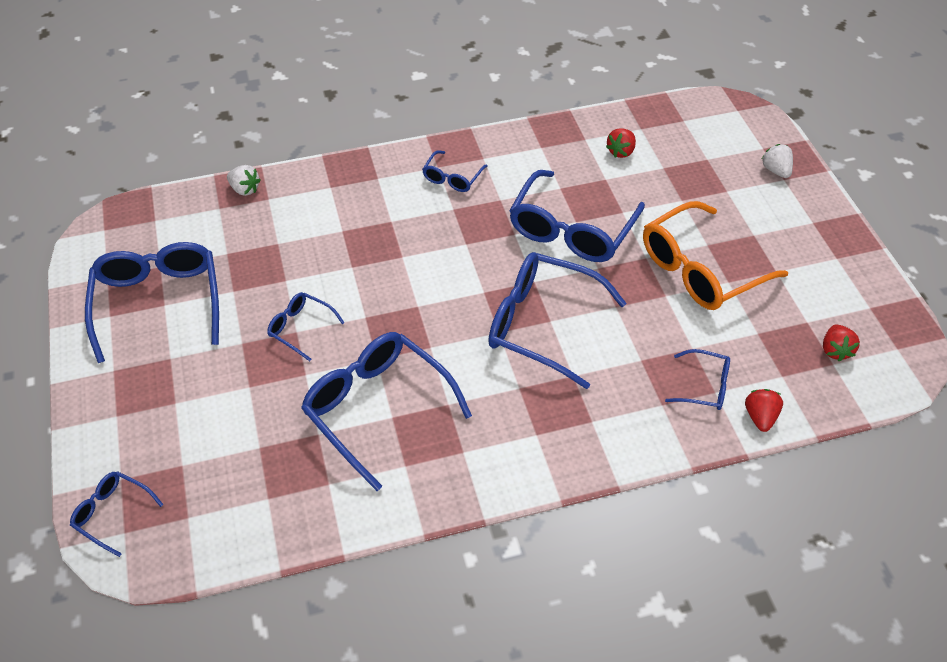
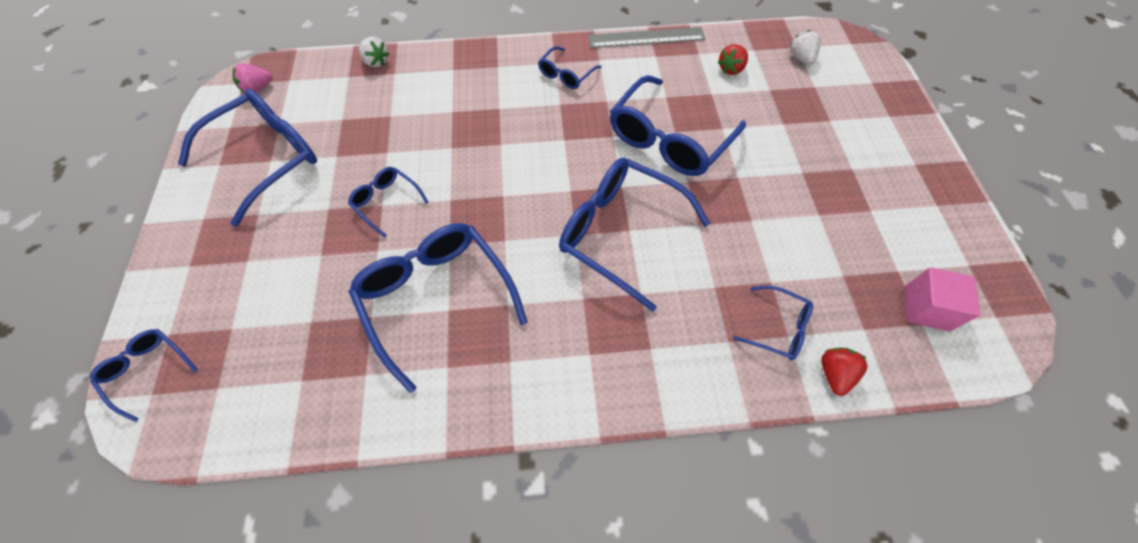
camera: 10 degrees right, 10 degrees up
blue glasses [85,242,219,363] -> blue glasses turned 45 degrees clockwise [178,89,317,227]
orange glasses [643,201,788,310] -> none
white strawberry [762,144,793,178] -> white strawberry moved to [790,30,821,65]
red strawberry [823,325,860,361] -> pink cube [905,267,980,331]
none -> pink strawberry [232,63,273,94]
none -> grey ruler [588,27,705,48]

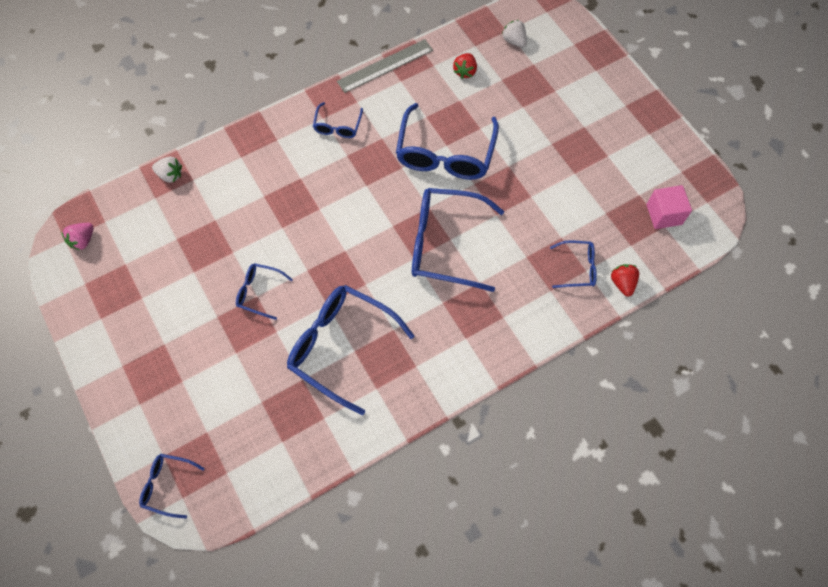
camera: 25 degrees left, 5 degrees up
blue glasses [178,89,317,227] -> none

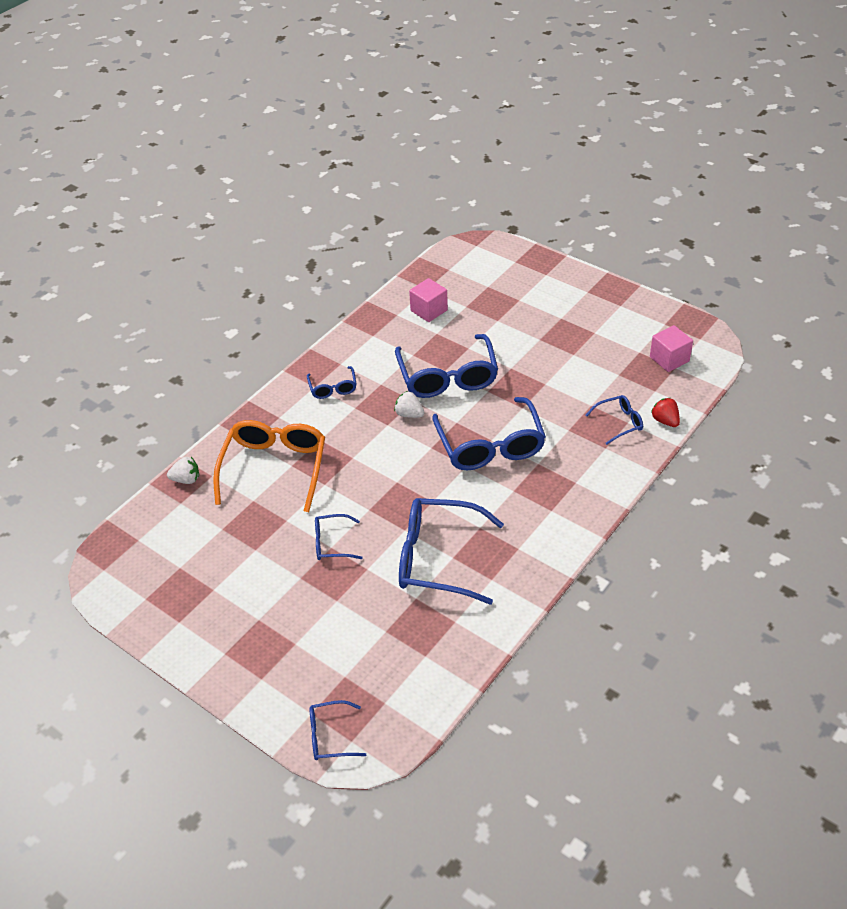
camera: 20 degrees left, 20 degrees down
pink strawberry [61,223,94,250] -> none
grey ruler [337,39,433,93] -> none
blue glasses [412,188,504,292] -> blue glasses turned 90 degrees counterclockwise [432,397,546,470]
red strawberry [453,53,477,79] -> pink cube [409,278,448,322]
white strawberry [502,20,527,47] -> white strawberry moved to [394,391,424,418]
none -> orange glasses [213,420,325,512]

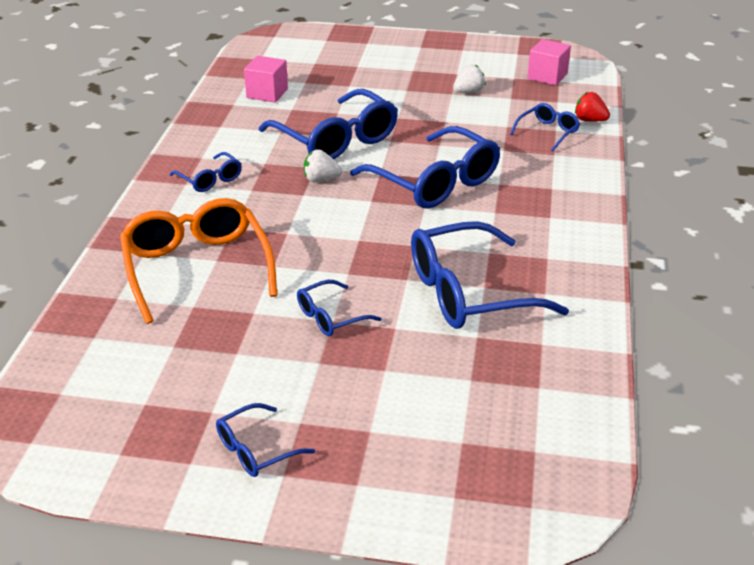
camera: 30 degrees left, 10 degrees down
white strawberry [167,457,199,484] -> white strawberry moved to [453,64,486,93]
blue glasses [310,700,366,760] -> blue glasses moved to [216,403,315,477]

